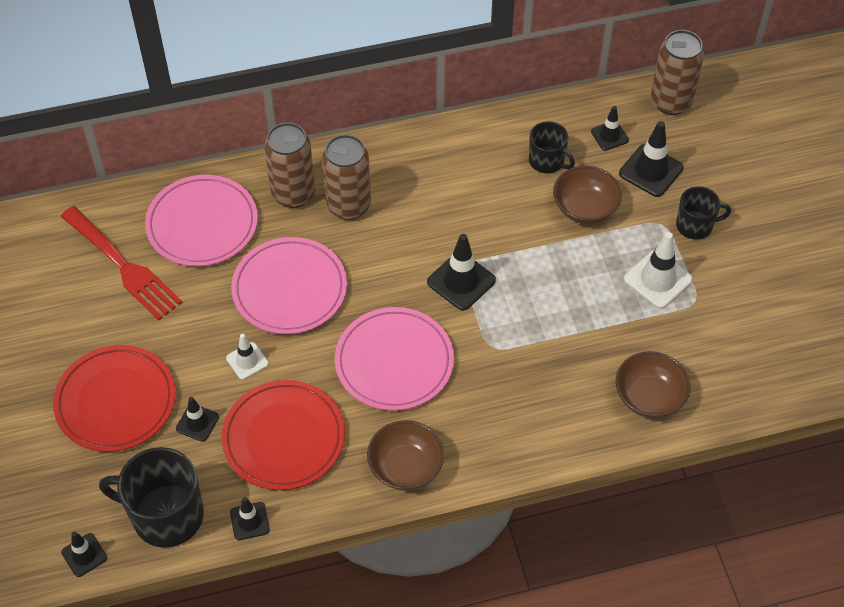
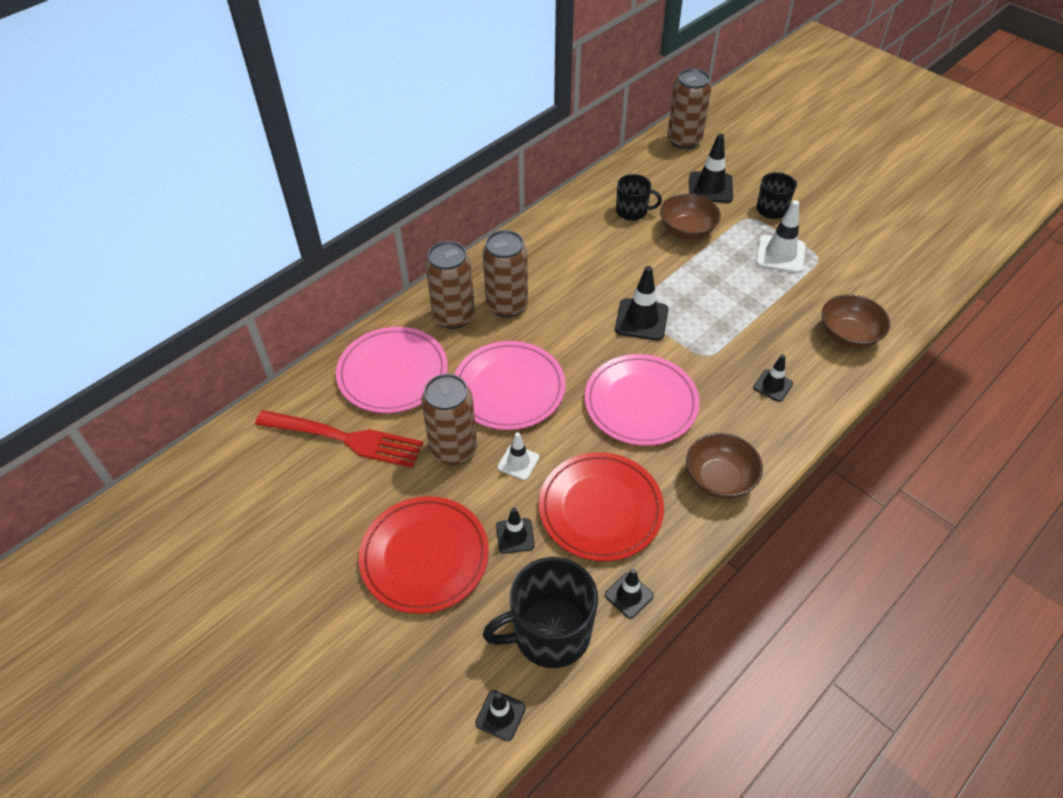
camera: 30 degrees left, 5 degrees down
black traffic cone [591,106,629,151] -> black traffic cone moved to [753,354,793,402]
none -> brown can [421,374,477,465]

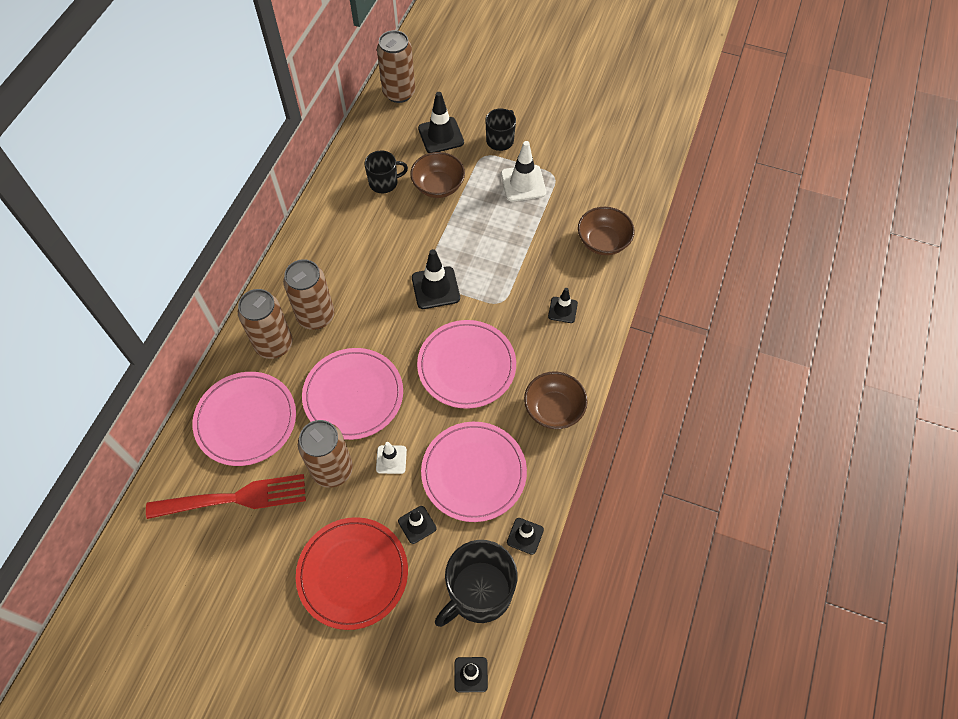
camera: 25 degrees left, 10 degrees up
red plate [539,452,664,561] -> pink plate [421,422,527,522]

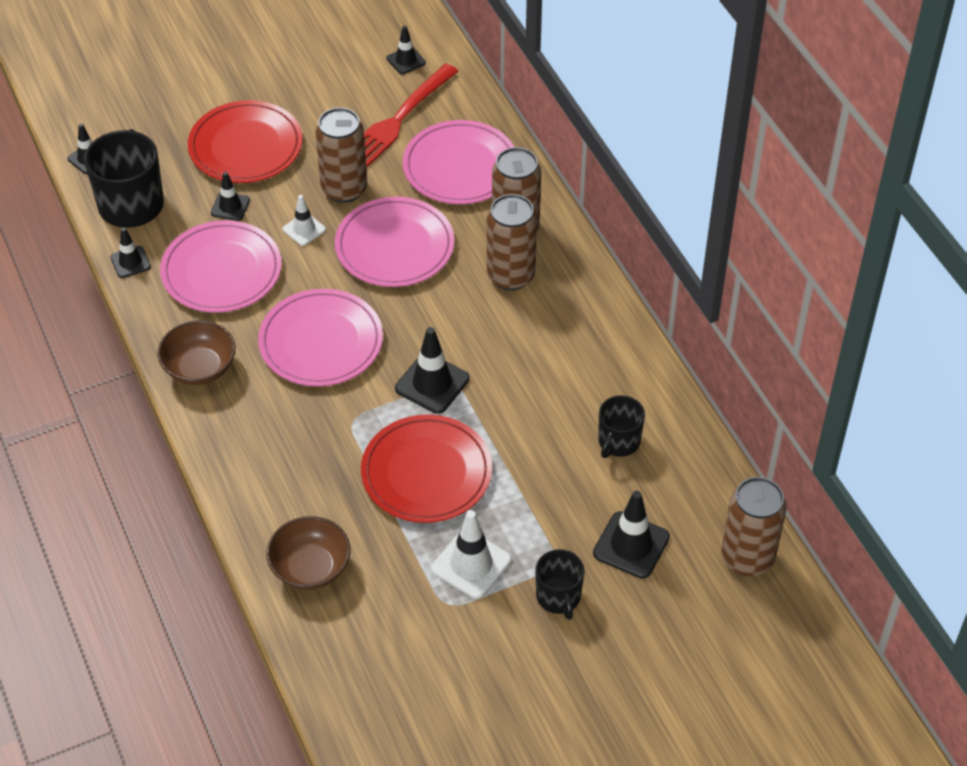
camera: 135 degrees right, 10 degrees down
brown bowl [410,152,465,198] -> none
black traffic cone [548,288,578,323] -> black traffic cone moved to [387,25,426,75]
none -> red plate [361,414,492,523]

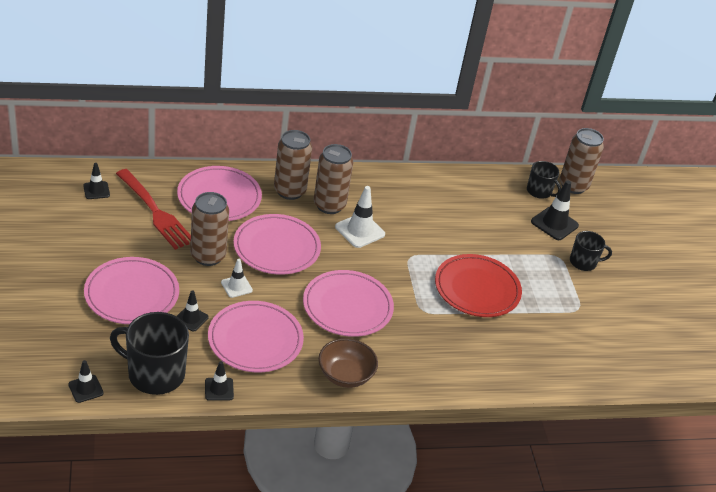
camera: 80 degrees left, 10 degrees down
red plate [188,100,303,183] -> pink plate [84,257,179,324]
brown bowl [267,516,350,590] -> none
black traffic cone [395,327,469,414] -> none
white traffic cone [431,510,512,599] -> white traffic cone moved to [335,186,385,248]
black mug [598,395,645,458] -> black mug moved to [527,161,561,199]

